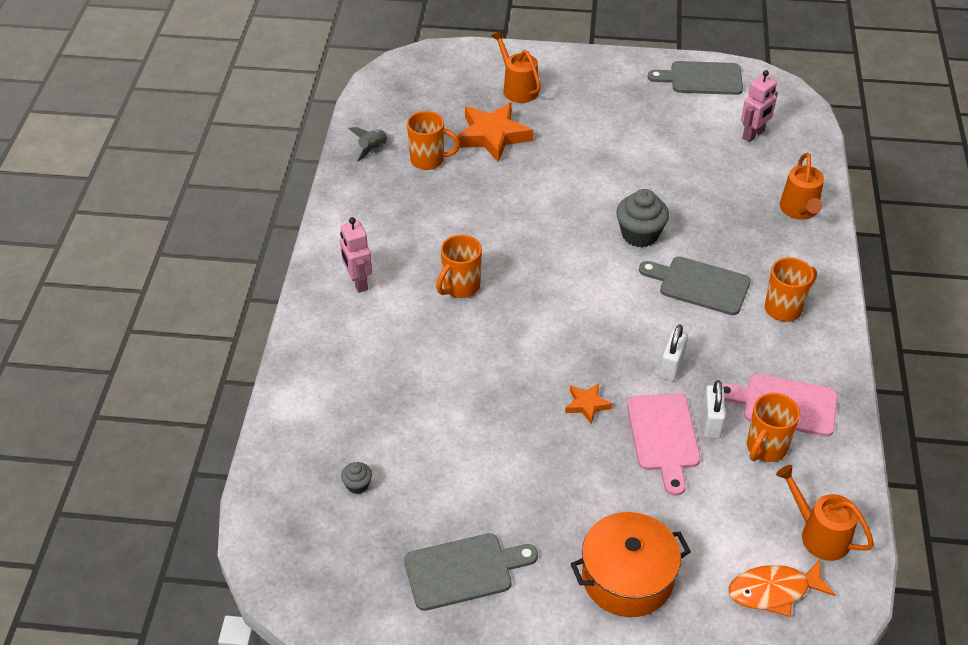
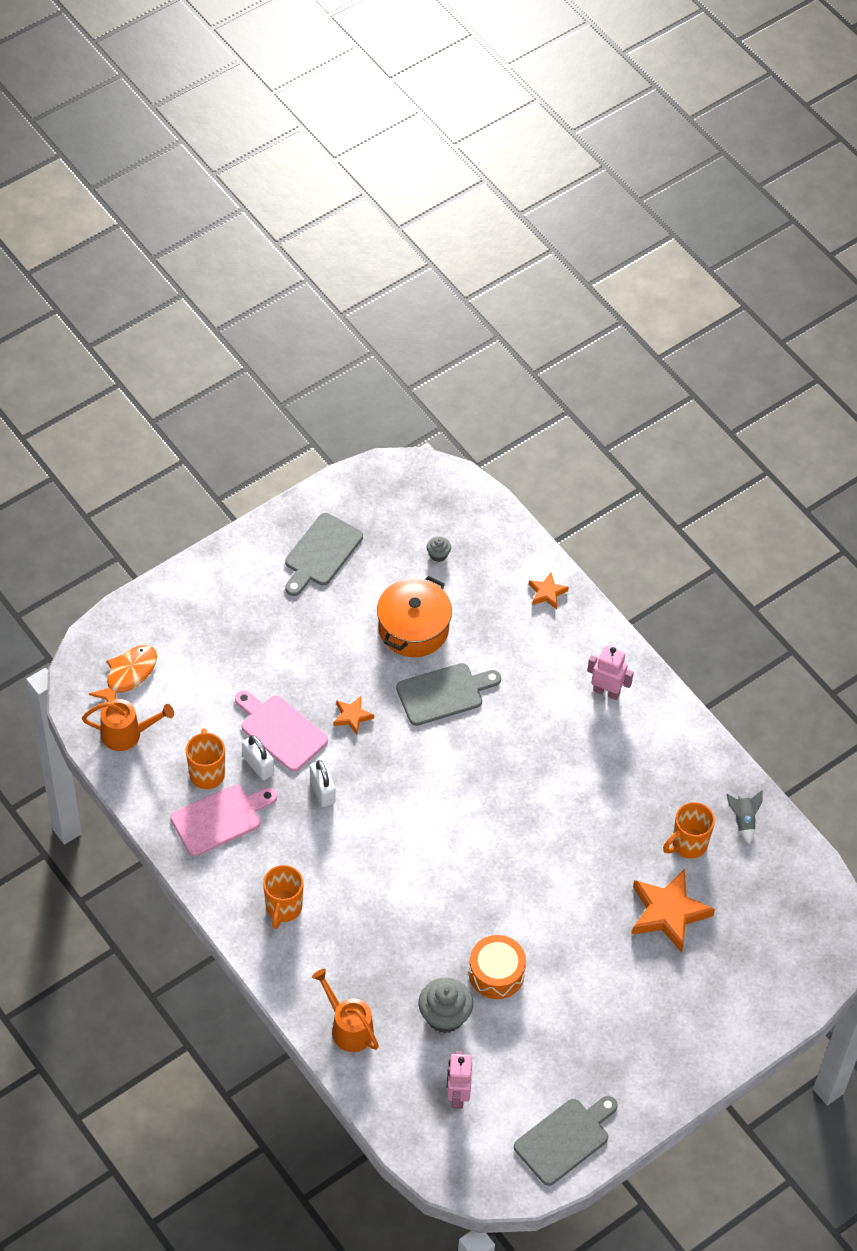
camera: 135 degrees right, 10 degrees up
orange mug [436,235,482,298] -> none
orange watering can [491,30,541,103] -> none
orange pot [571,512,691,617] -> orange pot moved to [377,576,452,657]
grey cupcake [616,189,669,247] -> grey cupcake moved to [418,978,473,1033]
grey cutting board [639,256,751,315] -> grey cutting board moved to [396,663,501,726]
none -> orange drum [469,935,526,999]
none -> orange star [529,573,569,609]

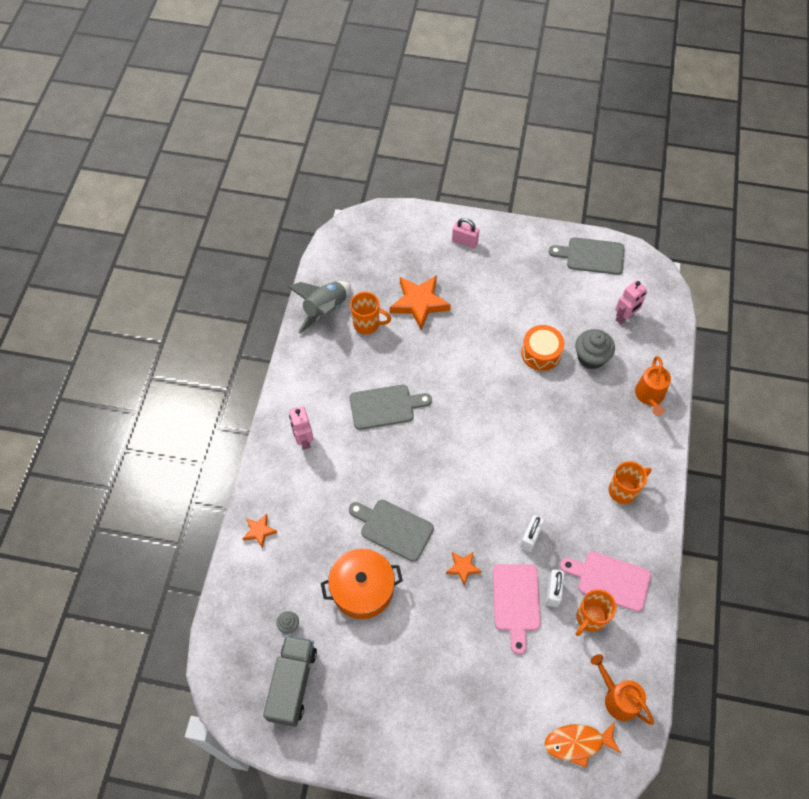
camera: 130 degrees left, 5 degrees up
grey cutting board [285,513,363,596] -> grey cutting board moved to [350,385,432,430]
grey rocket [727,790,763,844] -> grey rocket [288,281,351,333], size x1.90
none -> grey truck [263,635,317,727]
none -> pink padlock [452,218,480,248]

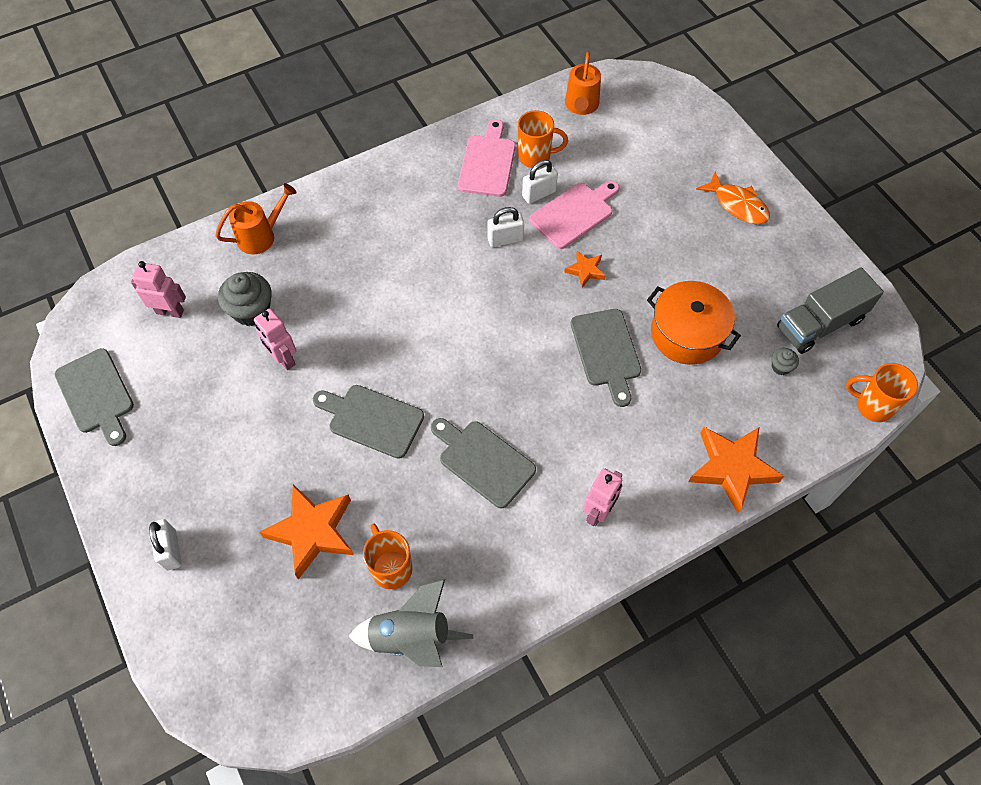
camera: 130 degrees left, 0 degrees up
orange star [243,514,277,548] -> orange star [689,427,784,513], size x1.98
pink padlock [452,218,480,248] -> white padlock [149,519,182,571]
orange drum [521,325,564,371] -> pink robot [254,308,296,370]
orange fish [545,722,621,768] -> orange fish moved to [696,171,770,224]
pink cutting board [560,551,651,612] -> pink cutting board turned 150 degrees counterclockwise [458,119,516,197]
orange mug [609,461,651,504] -> orange mug moved to [846,363,918,422]
none -> grey cutting board [313,385,424,459]

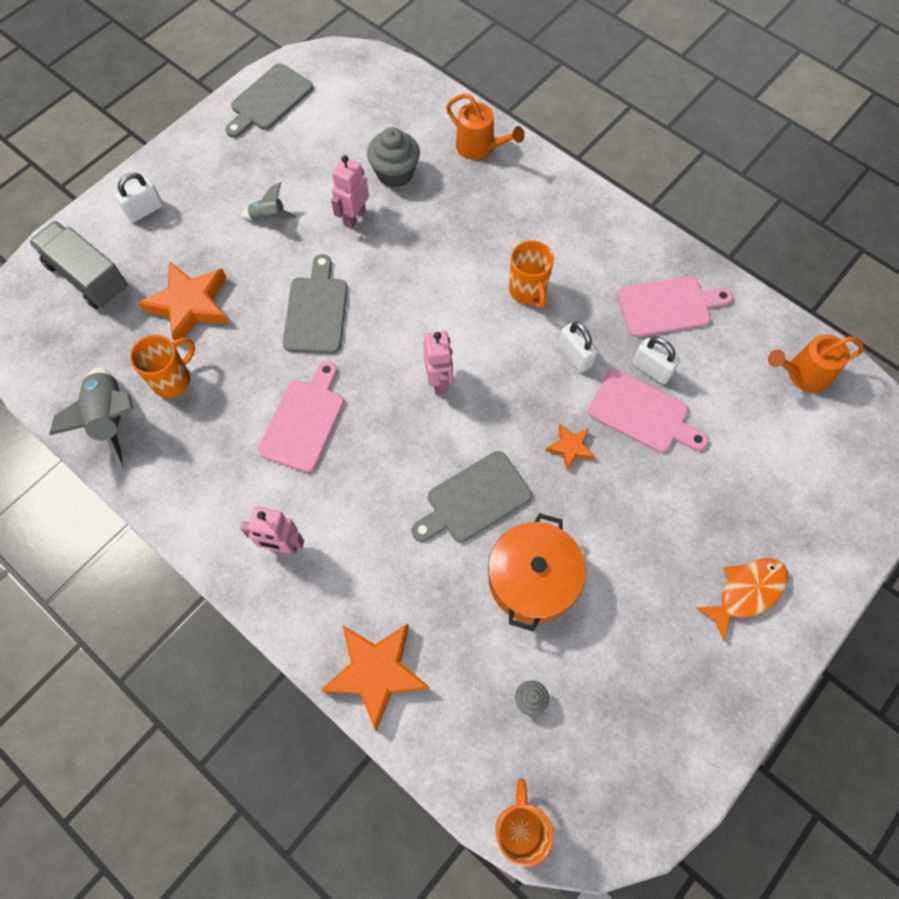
camera: 70 degrees right, 5 degrees up
pink robot [131,261,186,318] -> pink robot moved to [423,331,453,395]
grey cutting board [431,418,536,508] -> pink cutting board [258,361,344,473]
orange mug [518,110,568,168] -> orange mug moved to [509,240,554,309]
orange fish [696,171,770,224] -> orange fish turned 150 degrees counterclockwise [696,558,788,641]
grey truck [777,267,884,354] -> grey truck moved to [29,221,128,309]
none -> grey rocket [241,182,296,221]

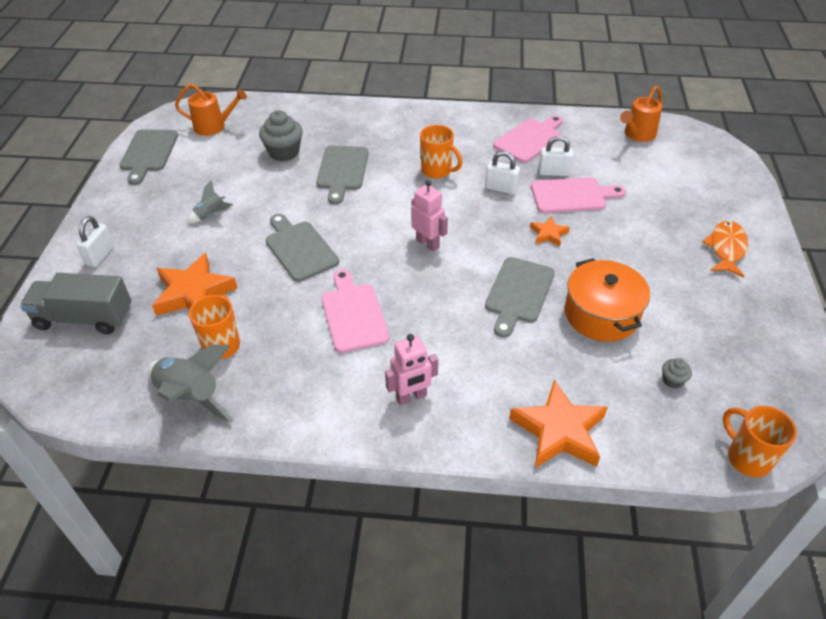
camera: 35 degrees left, 20 degrees down
pink robot [331,155,369,229] -> none
orange watering can [446,94,525,160] -> orange watering can moved to [175,84,247,136]
none -> grey cutting board [316,145,369,204]

